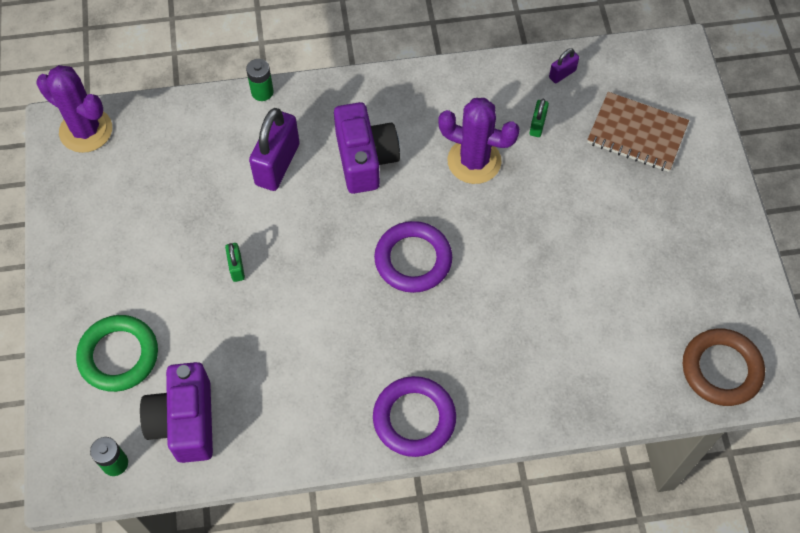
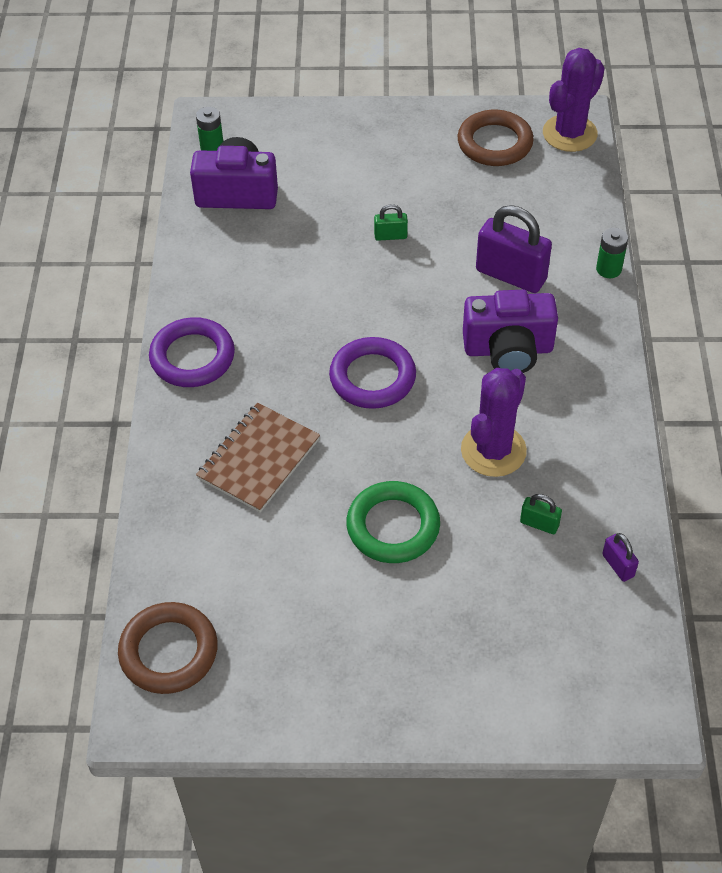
camera: 100 degrees right, 10 degrees down
green ring [76,315,158,392] -> green ring moved to [346,481,440,563]
brown notebook [587,92,689,172] -> brown notebook moved to [196,403,320,513]
none -> brown ring [458,110,534,166]

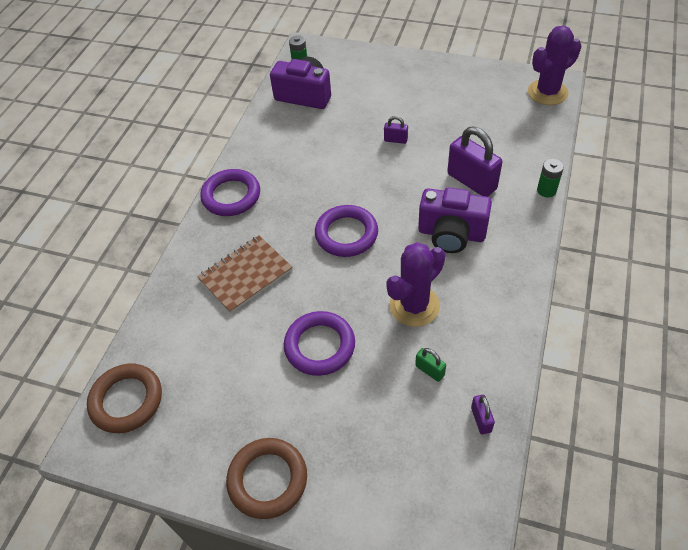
camera: 20 degrees right, 0 degrees up
green ring [346,481,440,563] -> purple ring [284,311,355,376]
green padlock [374,204,408,241] -> purple padlock [384,116,408,144]
brown ring [458,110,534,166] -> brown ring moved to [226,438,307,519]

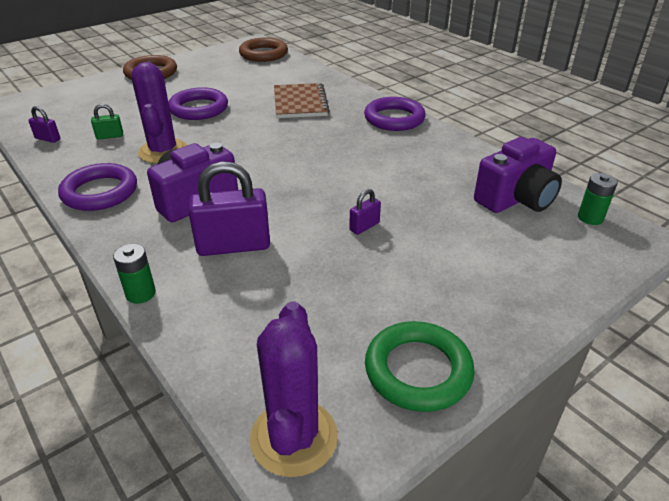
camera: 120 degrees right, 15 degrees down
purple ring [315,205,378,257] -> purple ring moved to [58,163,137,211]
none -> green ring [365,321,475,412]

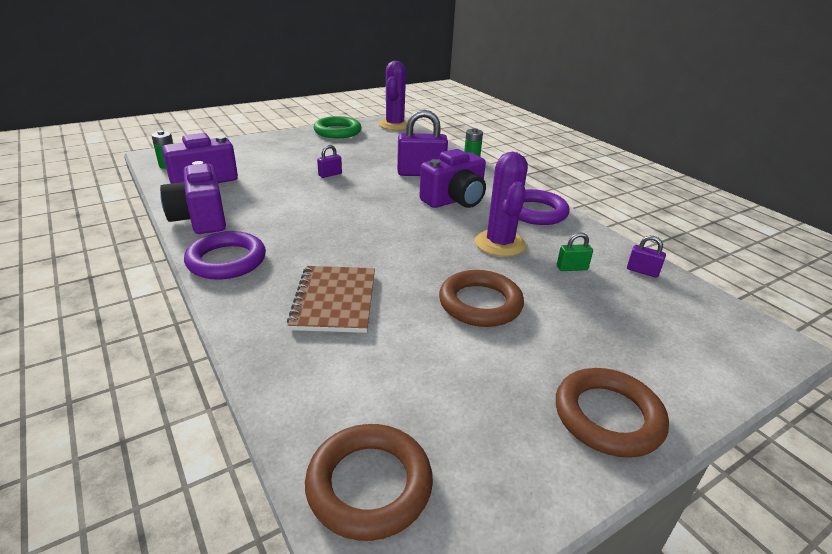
camera: 175 degrees left, 5 degrees down
purple ring [168,87,228,120] -> brown ring [439,270,524,327]
none -> purple camera [160,161,226,234]

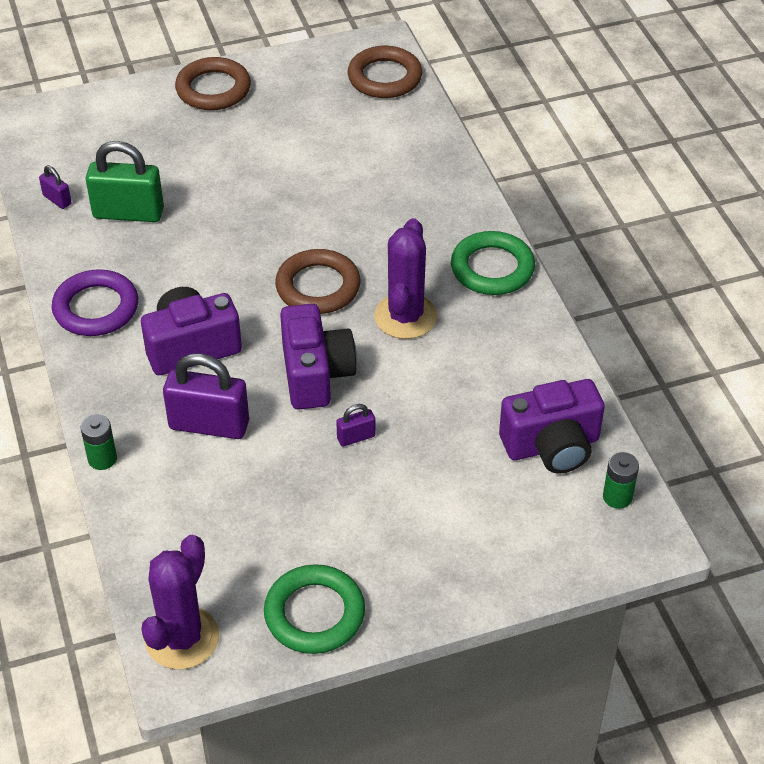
camera: 165 degrees left, 15 degrees up
purple camera [160,161,226,234] -> purple camera moved to [280,304,357,410]
purple ring [184,231,266,280] -> green ring [451,231,535,295]
brown notebook [287,266,375,333] -> none
brown ring [439,270,524,327] -> brown ring moved to [275,249,361,314]
purple cactus [475,152,528,257] -> purple cactus moved to [374,218,437,339]
green padlock [557,232,593,271] -> green padlock [86,141,164,222], size x2.10

